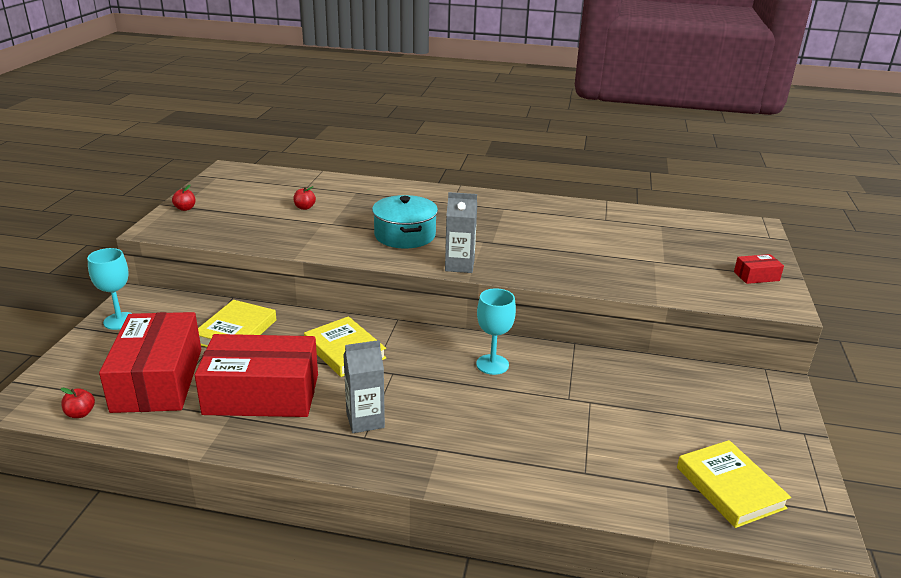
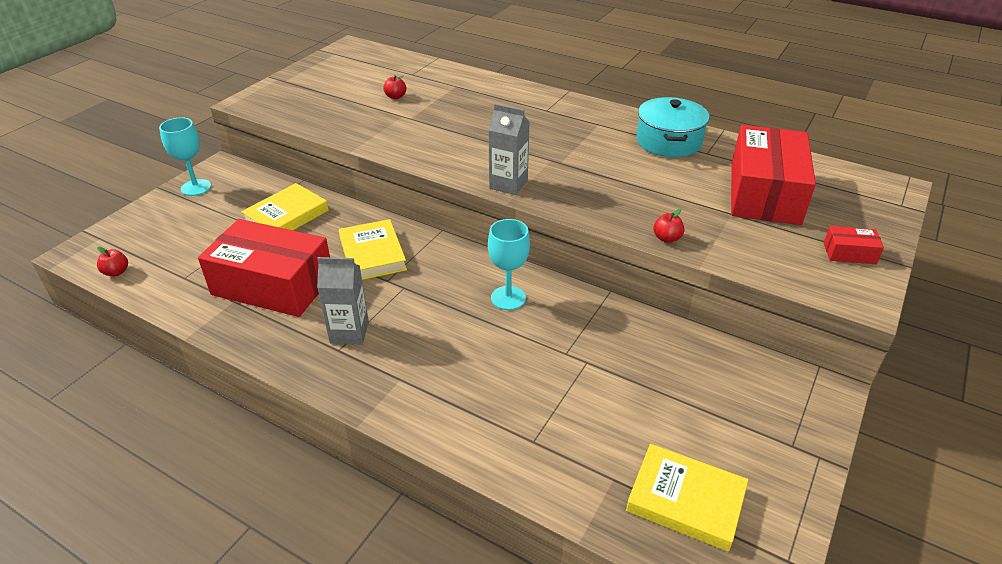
camera: 20 degrees right, 10 degrees up
red box [99,312,201,413] -> red box moved to [731,125,816,225]
red apple [172,185,196,211] -> red apple moved to [653,209,684,243]
turquoise pot [372,195,438,249] -> turquoise pot moved to [636,97,709,157]
yellow book [677,440,791,528] -> yellow book turned 60 degrees counterclockwise [626,444,748,552]

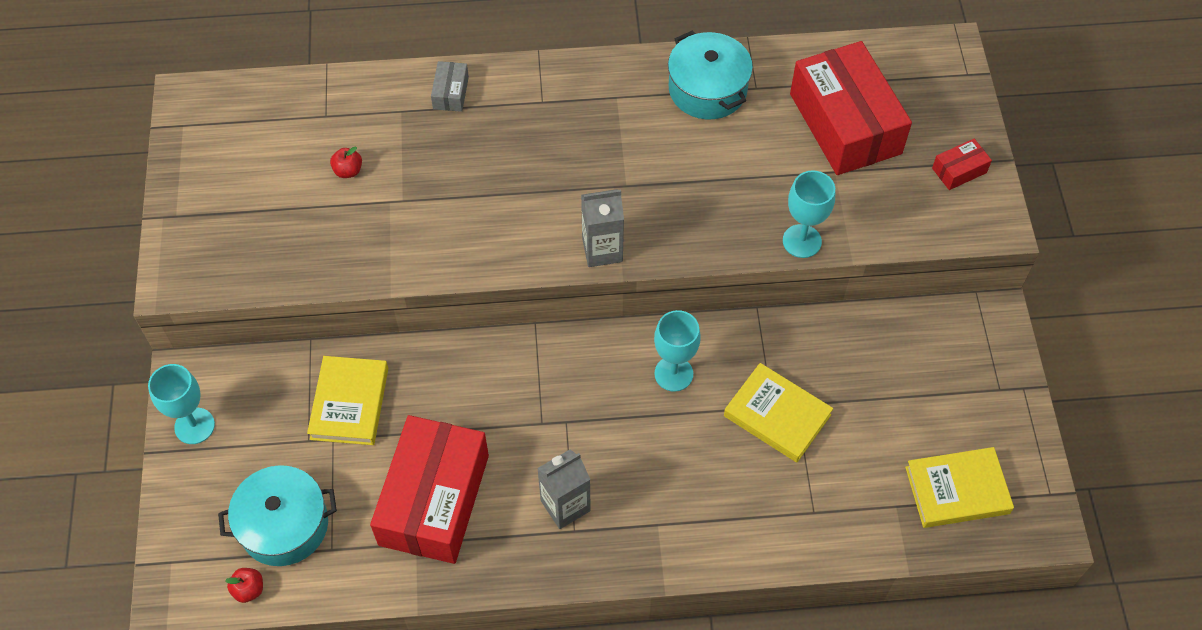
camera: 35 degrees left, 20 degrees up
red box [198,219,330,317] -> red box turned 60 degrees counterclockwise [370,415,489,564]
yellow book [339,219,407,280] -> yellow book moved to [724,363,833,462]
red apple [653,209,684,243] -> turquoise goblet [783,170,835,258]
none -> turquoise pot [218,465,337,566]
none -> grey box [431,61,469,112]

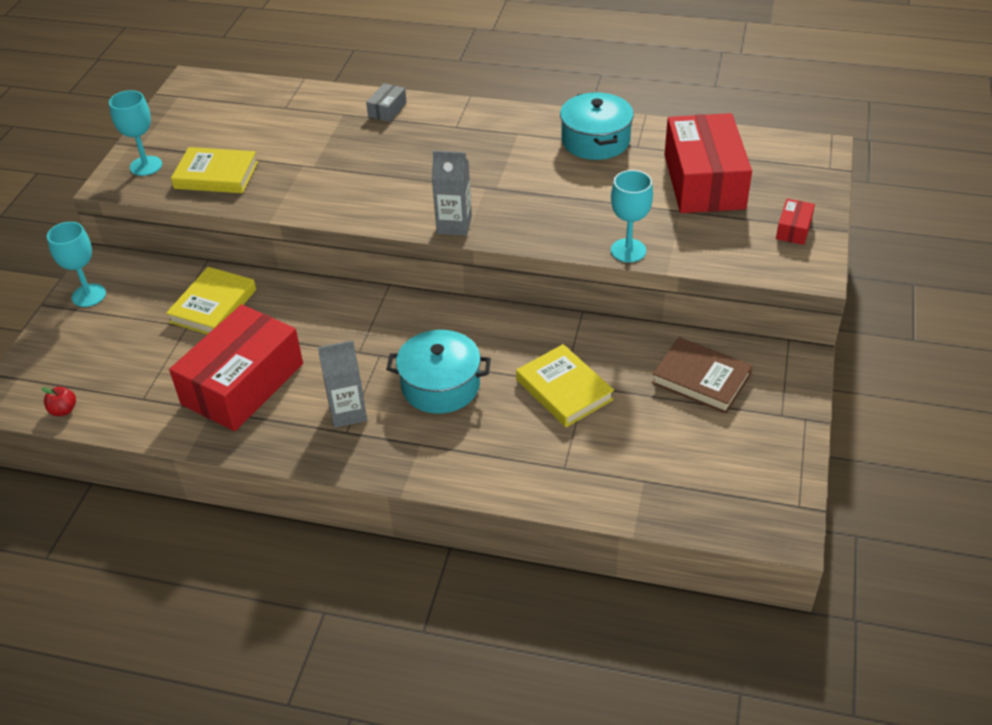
camera: 20 degrees right, 15 degrees down
turquoise pot [218,465,337,566] -> turquoise pot moved to [386,330,491,414]
red apple [330,147,362,178] -> none
turquoise goblet [654,310,701,392] -> turquoise goblet moved to [109,90,162,176]
yellow book [905,447,1014,528] -> yellow book moved to [171,147,258,193]
red box [932,139,992,190] -> red box turned 60 degrees counterclockwise [776,199,815,245]
none -> brown book [652,337,752,414]

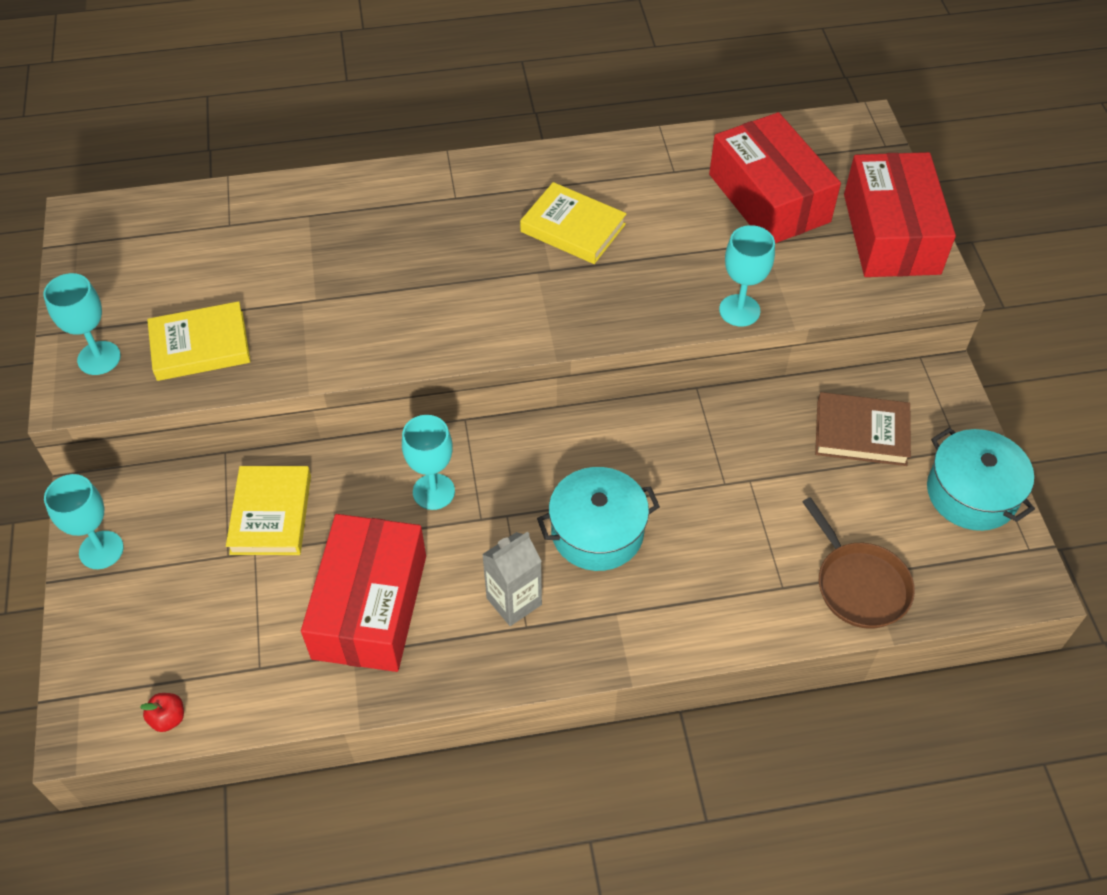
camera: 25 degrees left, 10 degrees up
grey box [366,83,407,122] -> none
grey carton [432,150,472,236] -> none
yellow book [516,344,614,427] -> yellow book moved to [520,182,627,264]
turquoise pot [560,92,634,160] -> turquoise pot moved to [927,428,1035,531]
red box [776,199,815,245] -> red box [844,152,956,277], size x2.42
none -> turquoise goblet [402,415,455,510]
none -> brown pan [802,497,915,629]

